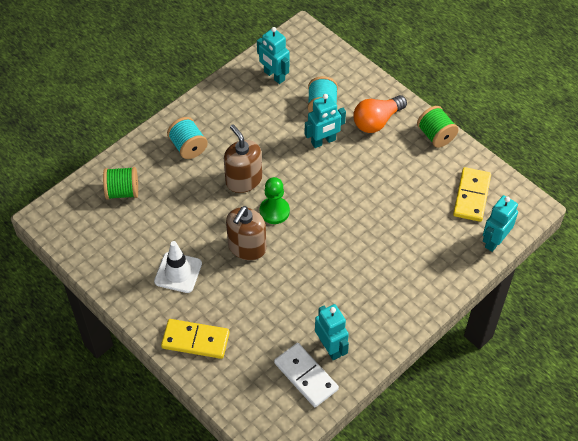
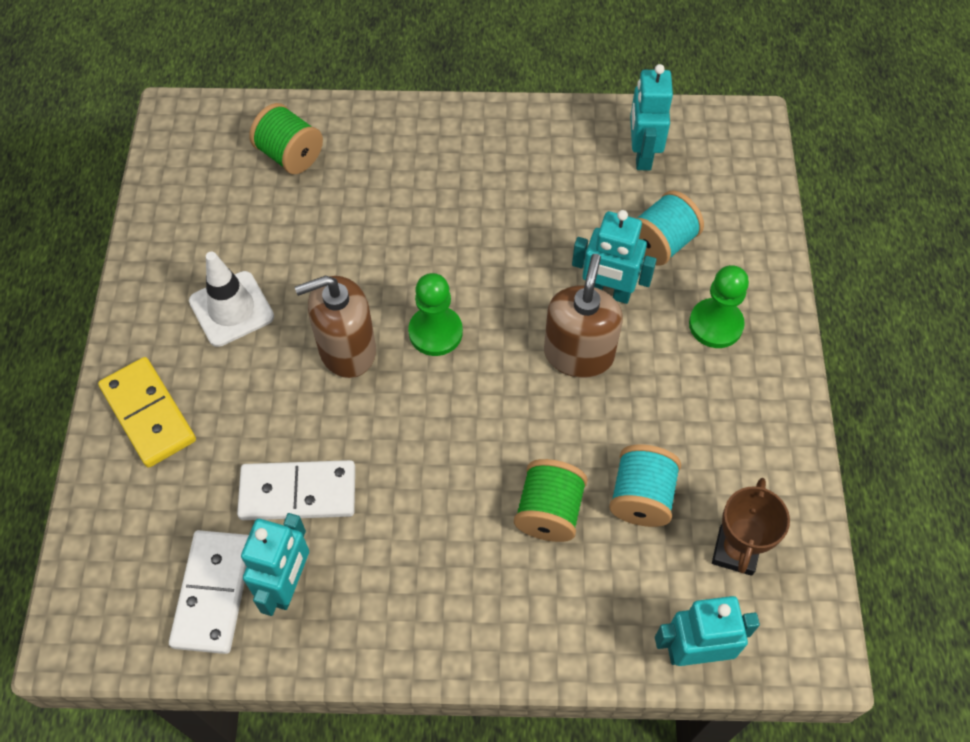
camera: 45 degrees right, 5 degrees up
turquoise spool [167,117,208,159] -> turquoise spool moved to [609,444,681,527]
brown soap dispenser [224,125,262,193] -> brown soap dispenser moved to [544,254,623,378]
orange light bulb [353,95,407,133] -> green pawn [689,265,749,348]
green spool [417,106,459,148] -> green spool moved to [514,459,588,542]
yellow domino [453,167,491,222] -> brown trophy [712,478,790,576]
none -> white domino [237,460,355,520]

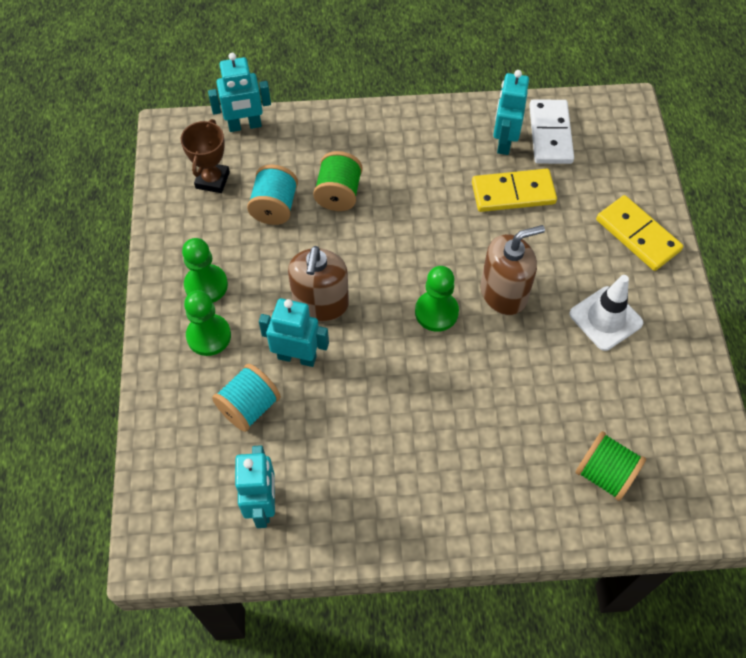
camera: 175 degrees right, 0 degrees up
white domino [237,460,355,520] -> yellow domino [472,169,557,212]
none -> green pawn [182,238,228,302]

